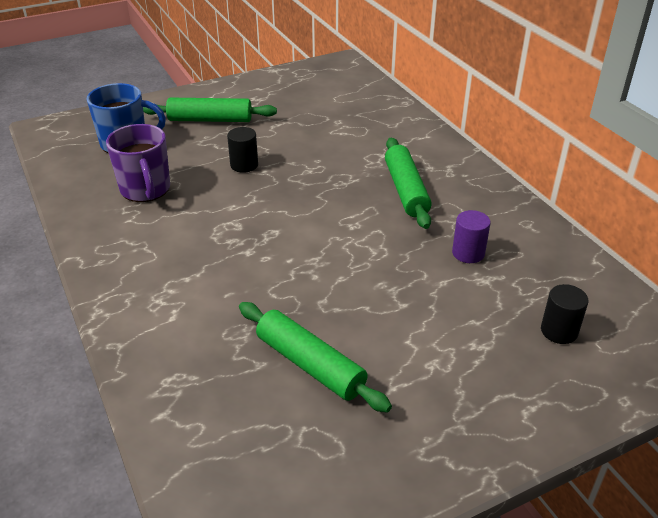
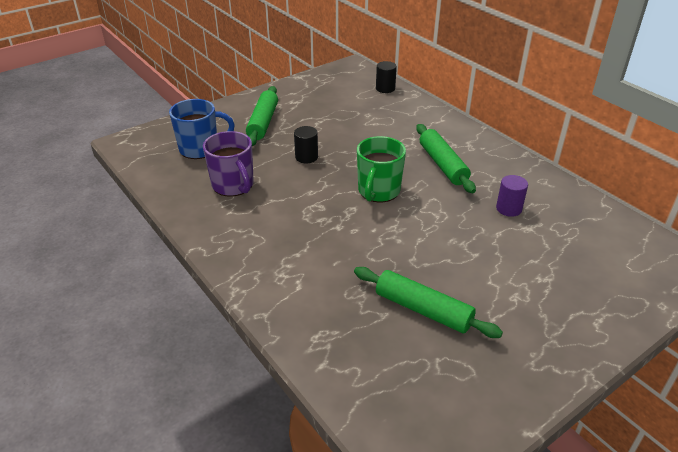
camera: 10 degrees left, 0 degrees up
green rolling pin [143,98,277,122] -> green rolling pin turned 75 degrees counterclockwise [246,86,278,146]
black cylinder [541,284,588,344] -> black cylinder moved to [376,61,397,93]
none -> green mug [357,136,406,203]

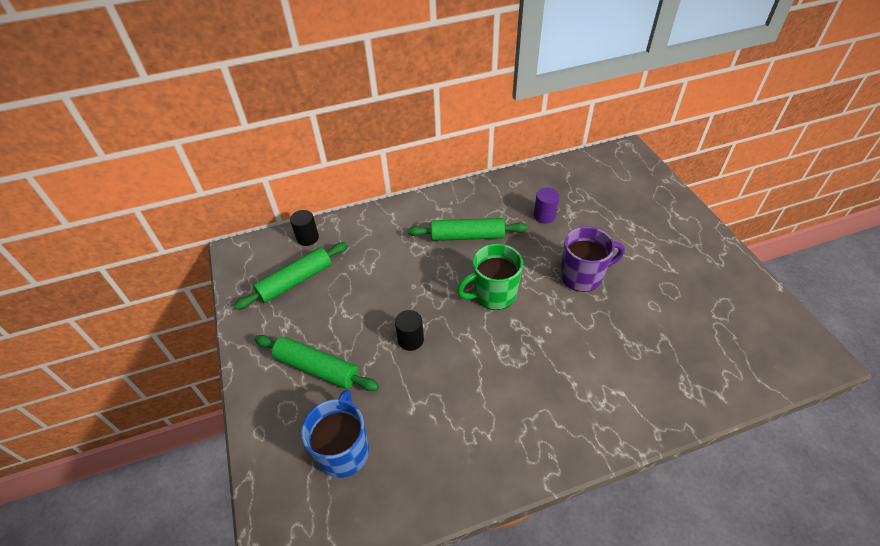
camera: 70 degrees left, 10 degrees up
purple mug [203,131,254,197] -> purple mug moved to [560,227,625,292]
green rolling pin [354,267,503,338] -> green rolling pin moved to [234,242,348,310]
green mug [357,136,406,203] -> green mug turned 120 degrees clockwise [457,244,523,310]

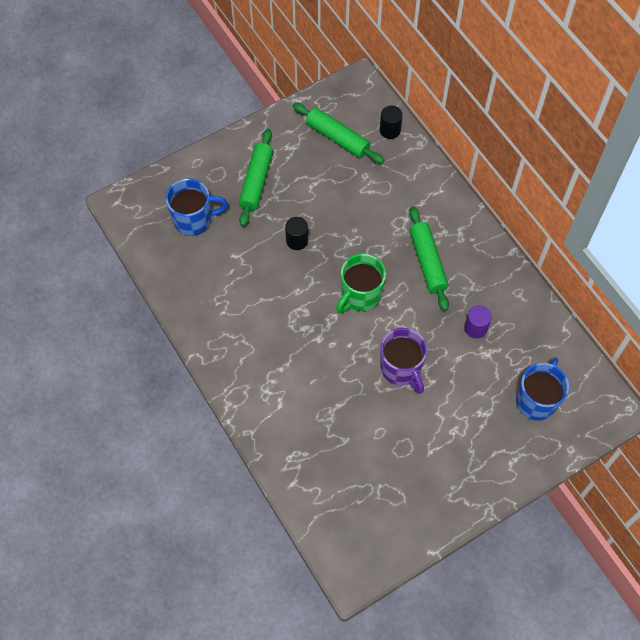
camera: 75 degrees right, 15 degrees up
green mug [457,244,523,310] -> green mug turned 105 degrees counterclockwise [336,254,386,314]
none -> blue mug [516,357,569,421]

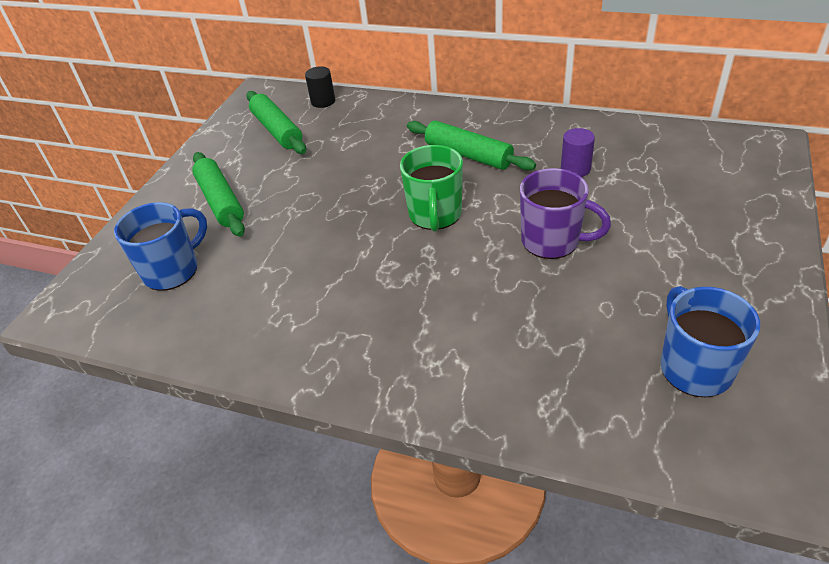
camera: 35 degrees left, 20 degrees down
black cylinder [285,217,308,250] -> none
green rolling pin [293,102,385,164] -> green rolling pin turned 60 degrees clockwise [246,91,306,154]
blue mug [516,357,569,421] -> blue mug moved to [660,286,760,397]

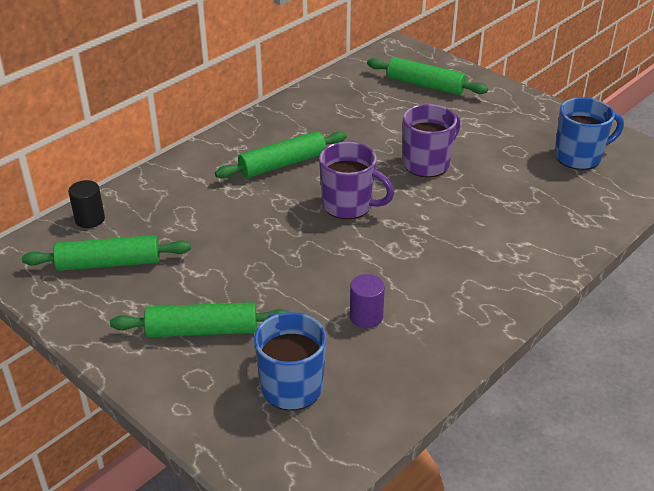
camera: 70 degrees left, 5 degrees down
green mug [400,145,463,231] -> purple mug [319,142,394,219]
purple cylinder [561,128,595,177] -> purple cylinder moved to [350,274,385,328]
blue mug [660,286,760,397] -> blue mug turned 150 degrees clockwise [554,98,624,170]
none -> green rolling pin [367,57,488,95]

